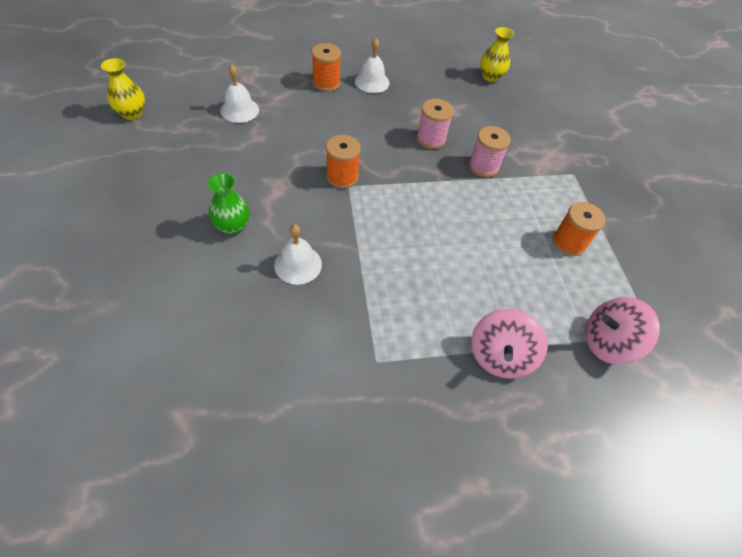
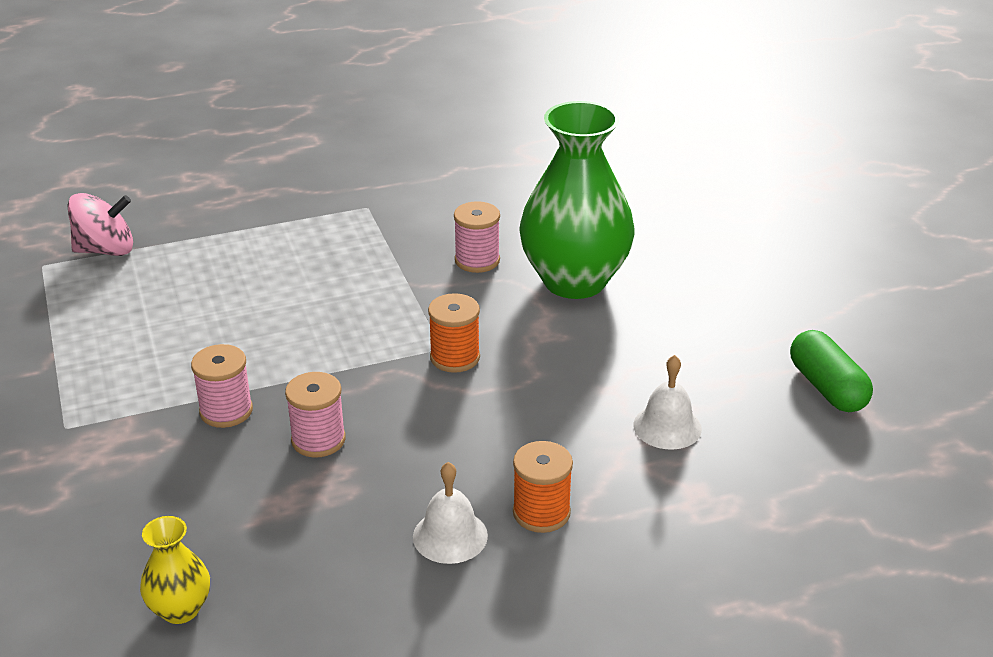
camera: 175 degrees right, 20 degrees down
yellow vase [101,58,145,120] -> green capsule [790,330,873,412]
green vase [208,173,250,235] -> green vase [519,101,634,299], size x2.23
white bell [274,224,322,285] -> pink spool [454,201,500,273]
pink spinning top [471,309,548,379] -> none
orange spool [552,202,606,256] -> none

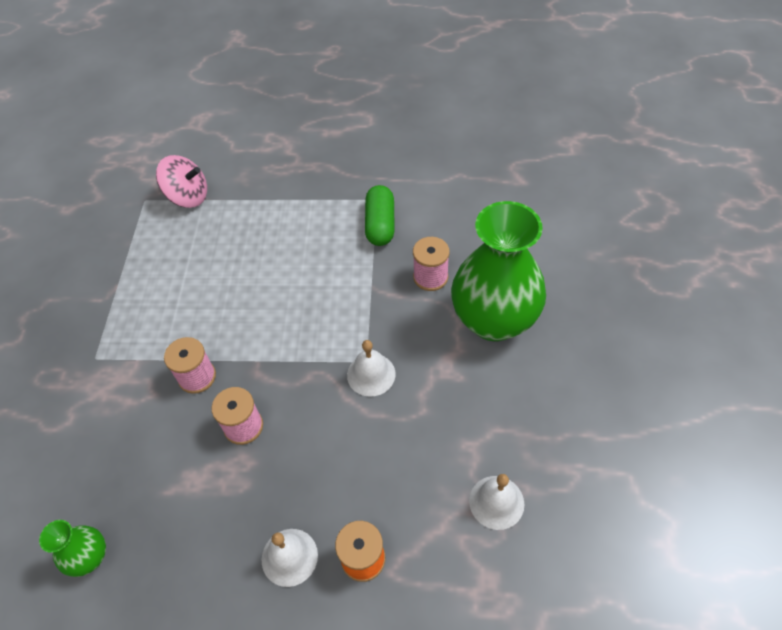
camera: 25 degrees right, 20 degrees up
yellow vase [140,516,210,624] -> green vase [39,520,106,577]
orange spool [428,293,480,373] -> white bell [347,340,396,397]
green capsule [790,330,873,412] -> green capsule moved to [365,185,395,246]

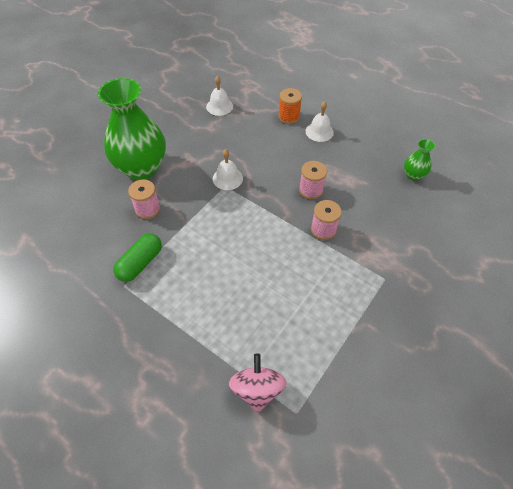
camera: 150 degrees left, 0 degrees up
pink spinning top [156,155,207,208] -> pink spinning top turned 45 degrees clockwise [229,353,287,413]

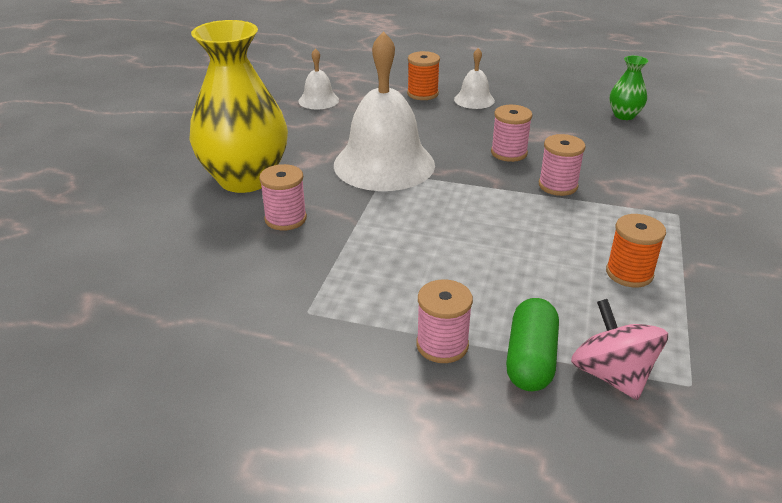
camera: 20 degrees left, 20 degrees down
green vase [98,78,166,180] -> yellow vase [190,20,288,193]
green capsule [113,233,162,282] -> green capsule moved to [506,298,559,391]
white bell [213,149,243,190] -> white bell [334,31,435,191], size x2.14
none -> pink spool [416,279,473,363]
none -> orange spool [606,214,666,287]

